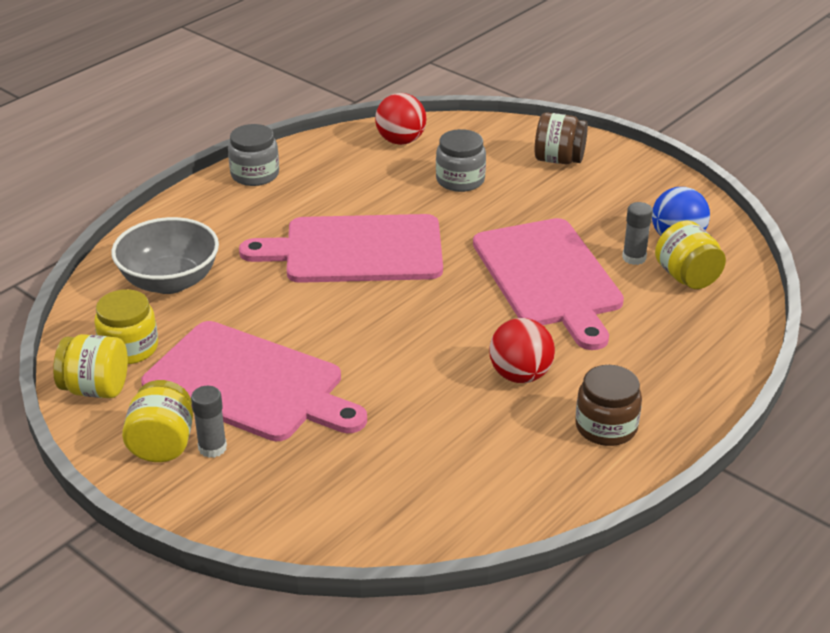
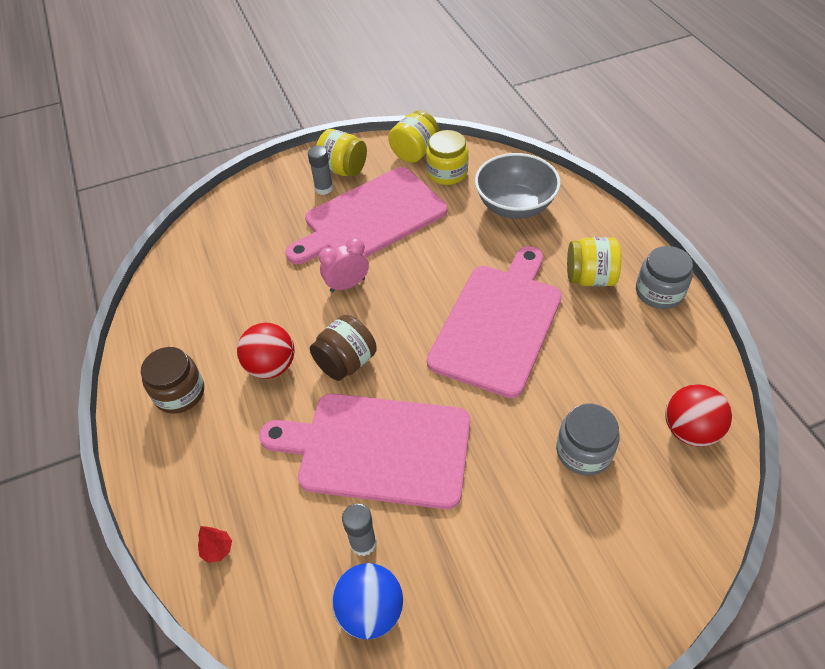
camera: 120 degrees right, 15 degrees up
brown jar [535,112,588,164] -> brown jar moved to [310,315,377,381]
yellow jar [655,220,726,289] -> yellow jar moved to [567,237,621,286]
none -> red tree [198,526,232,563]
none -> pink clock [319,237,369,292]

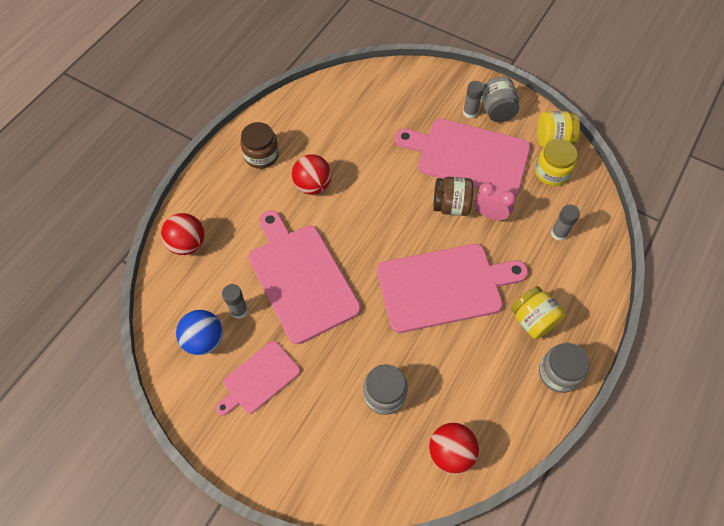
camera: 50 degrees right, 10 degrees up
red tree [198,526,232,563] -> red ball [161,213,205,255]
brown jar [310,315,377,381] -> brown jar moved to [434,177,473,216]
yellow jar [316,129,367,177] -> grey jar [481,77,519,122]
pink clock [319,237,369,292] -> pink clock moved to [474,182,516,221]
grey bowl [475,153,561,219] -> grey glue stick [551,204,580,241]
none -> pink cutting board [216,341,300,416]

